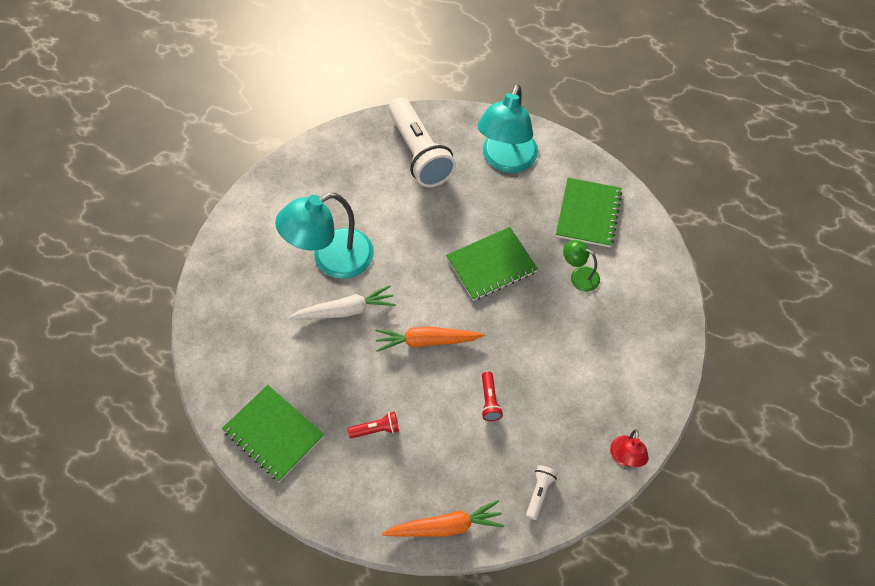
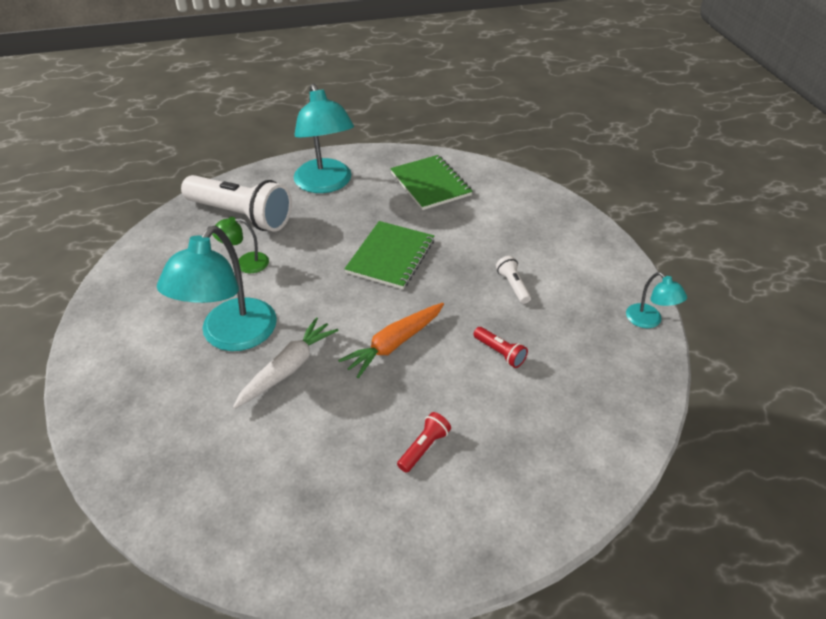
camera: 40 degrees left, 15 degrees down
green notebook [222,385,324,482] -> none
orange carrot [382,500,505,536] -> none
white flashlight [526,465,558,520] -> white flashlight moved to [496,256,531,304]
green lamp [563,240,600,292] -> green lamp moved to [212,217,269,273]
red lamp [610,429,649,467] -> turquoise lamp [626,272,687,328]

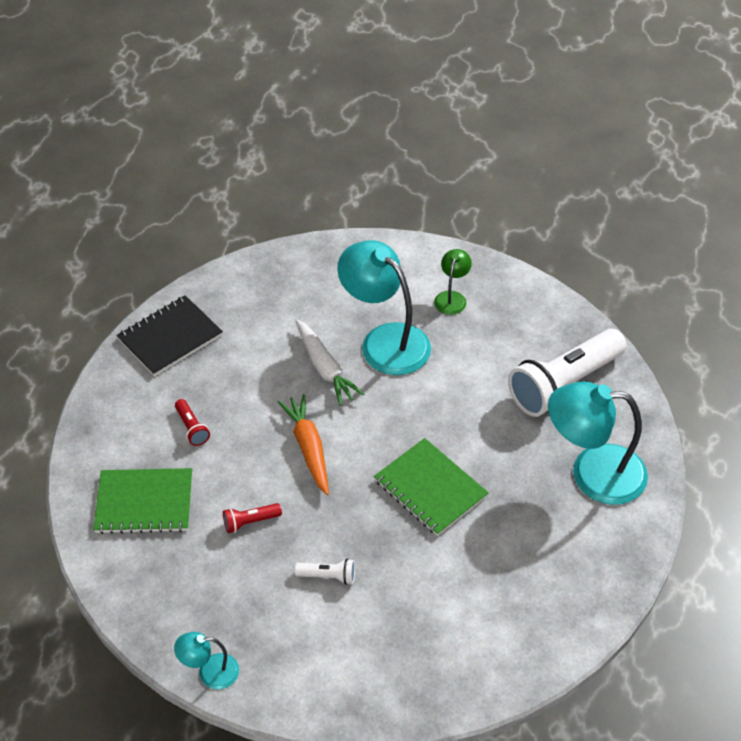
camera: 115 degrees right, 5 degrees up
green lamp [212,217,269,273] -> green lamp moved to [434,249,472,315]
green notebook [390,155,473,210] -> green notebook moved to [93,468,192,534]
none -> black notebook [116,295,223,376]

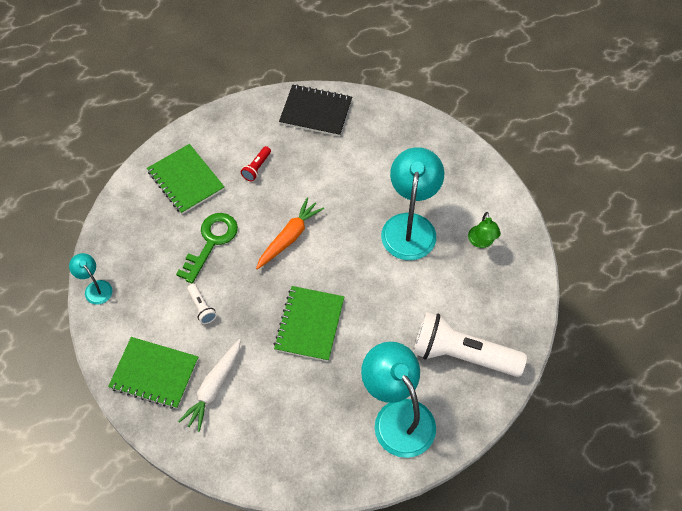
camera: 55 degrees right, 10 degrees up
red flashlight [223,503,282,533] -> green key [176,213,238,284]
white carrot [295,319,364,406] -> white carrot moved to [178,339,241,432]
green lamp [434,249,472,315] -> green lamp turned 105 degrees clockwise [468,212,501,248]
none -> green notebook [108,337,198,409]

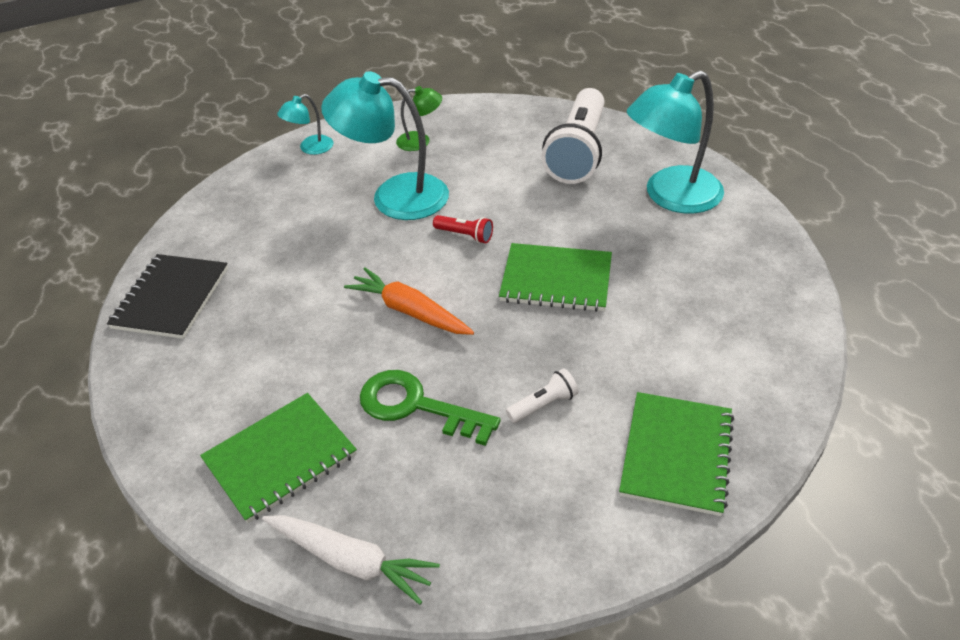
camera: 90 degrees left, 15 degrees down
turquoise lamp [69,253,112,305] -> turquoise lamp moved to [277,94,333,155]
white carrot [178,339,241,432] -> white carrot moved to [262,515,440,605]
red flashlight [241,146,271,181] -> red flashlight moved to [433,215,493,243]

